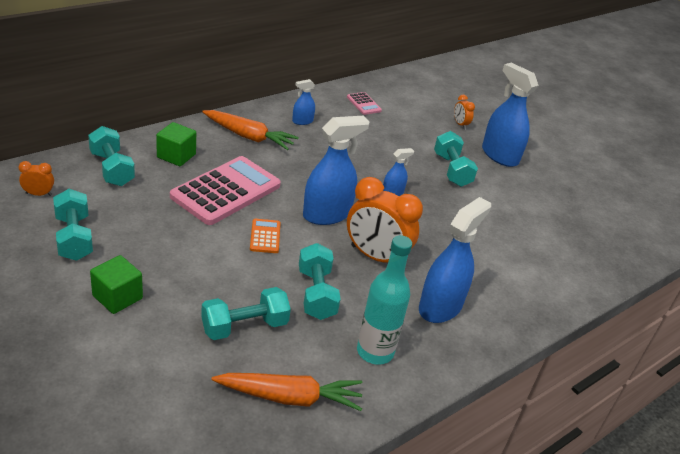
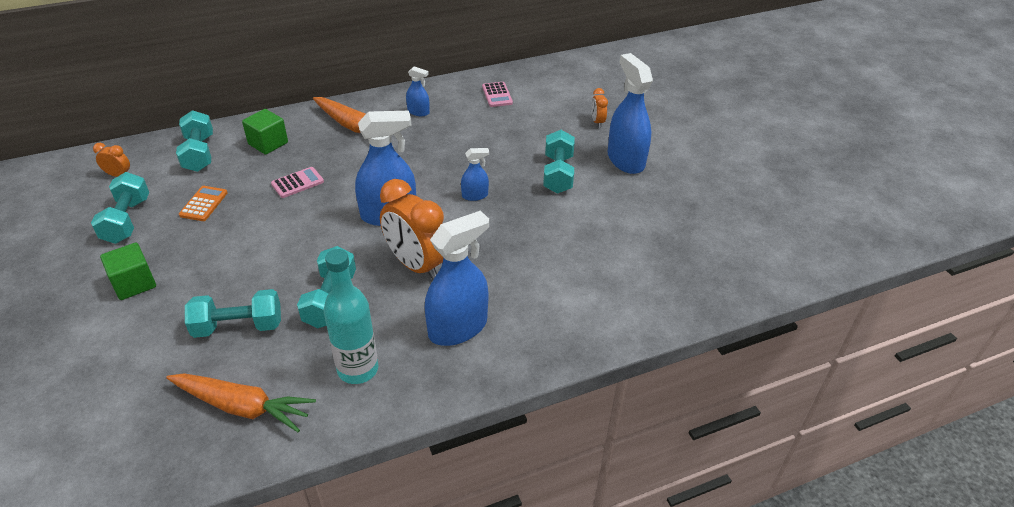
camera: 20 degrees right, 5 degrees up
pink calculator [170,156,281,225] -> pink calculator [271,167,324,198], size x0.44
orange calculator [250,219,281,253] -> orange calculator moved to [179,186,228,221]
blue spray bottle [292,79,315,125] -> blue spray bottle turned 150 degrees counterclockwise [406,66,430,116]

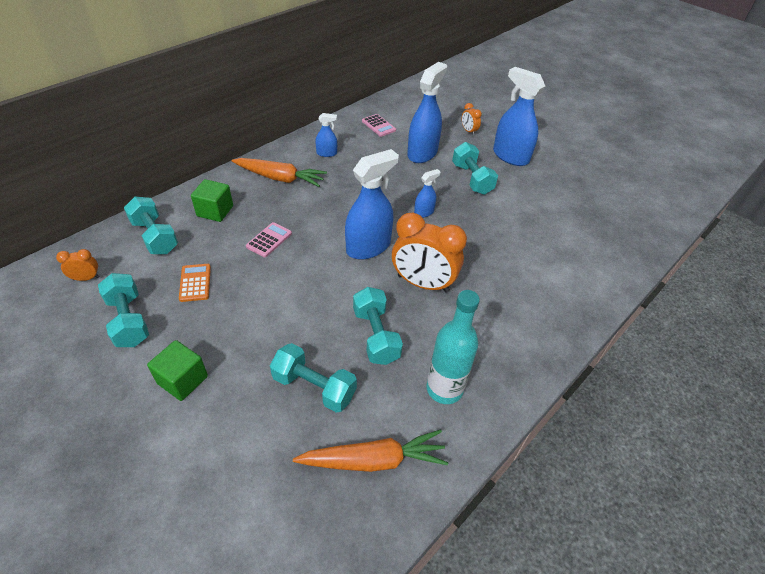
camera: 25 degrees left, 5 degrees up
turquoise dumbbell [185,289,281,338] -> turquoise dumbbell turned 60 degrees clockwise [270,343,357,413]
blue spray bottle [425,211,489,346] -> blue spray bottle moved to [407,62,447,163]

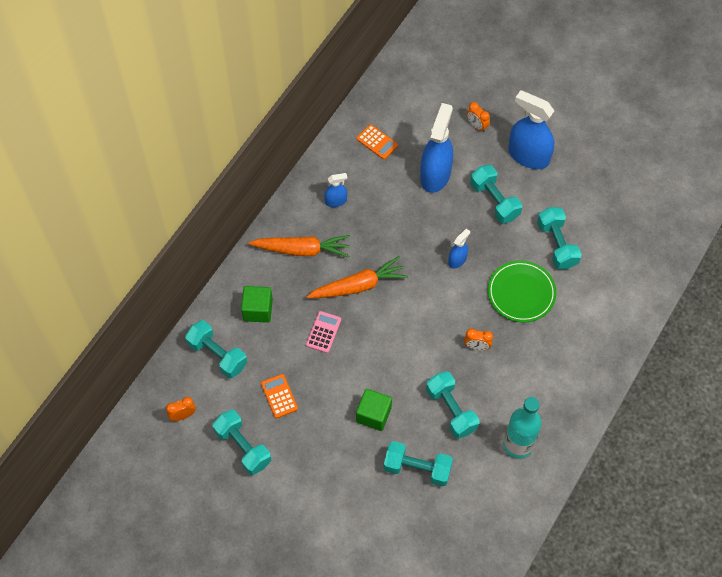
camera: 10 degrees left, 15 degrees up
green cube [147,340,208,401] -> green cube moved to [356,389,392,431]
orange carrot [293,430,448,472] -> orange carrot moved to [307,256,408,298]
blue spray bottle [345,149,399,260] -> none
pink calculator [362,114,396,137] -> orange calculator [356,124,398,160]
orange clock [392,213,467,293] -> orange clock [464,329,493,350], size x0.45
none -> green plate [488,260,557,322]
none -> turquoise dumbbell [537,207,582,269]

